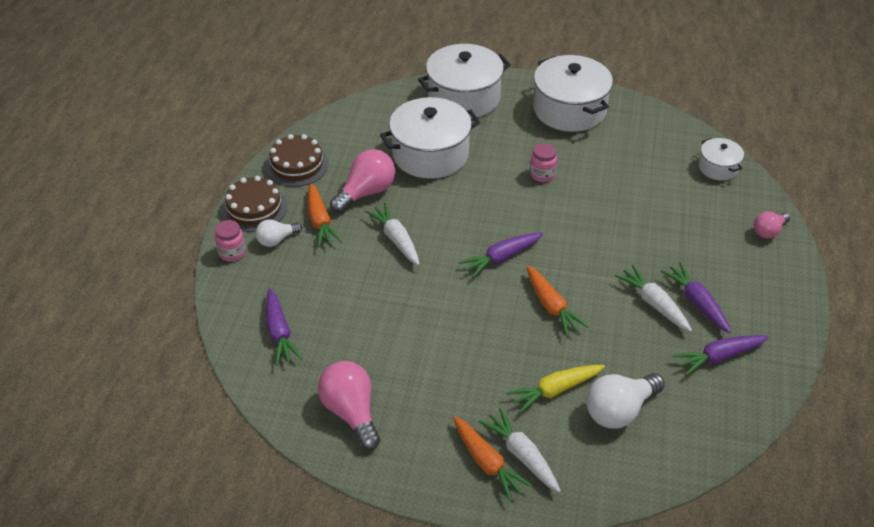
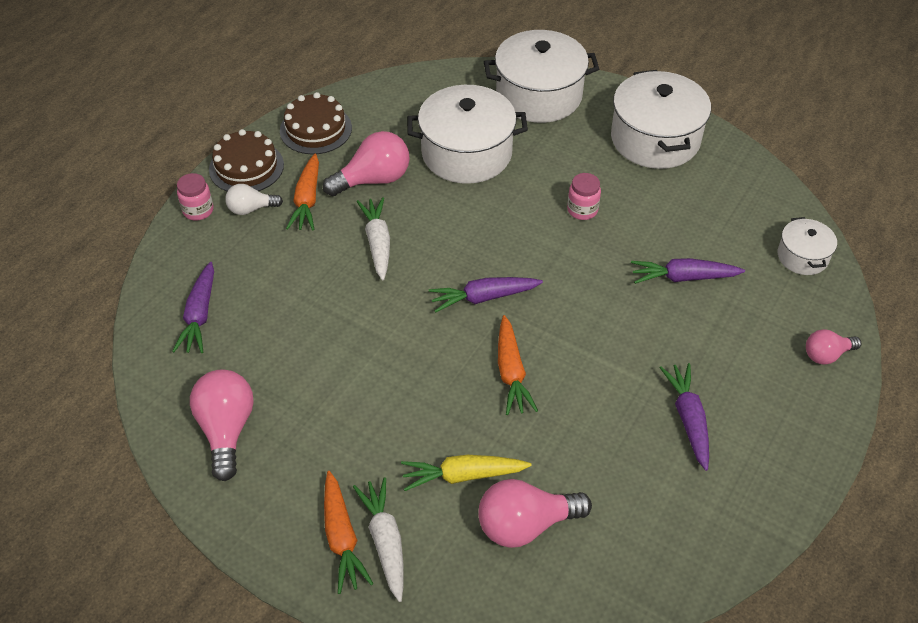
camera: 20 degrees right, 5 degrees up
white light bulb [586,373,665,428] -> pink light bulb [478,479,592,548]
white carrot [615,265,692,332] -> none
purple carrot [673,335,769,376] -> purple carrot moved to [631,258,745,284]

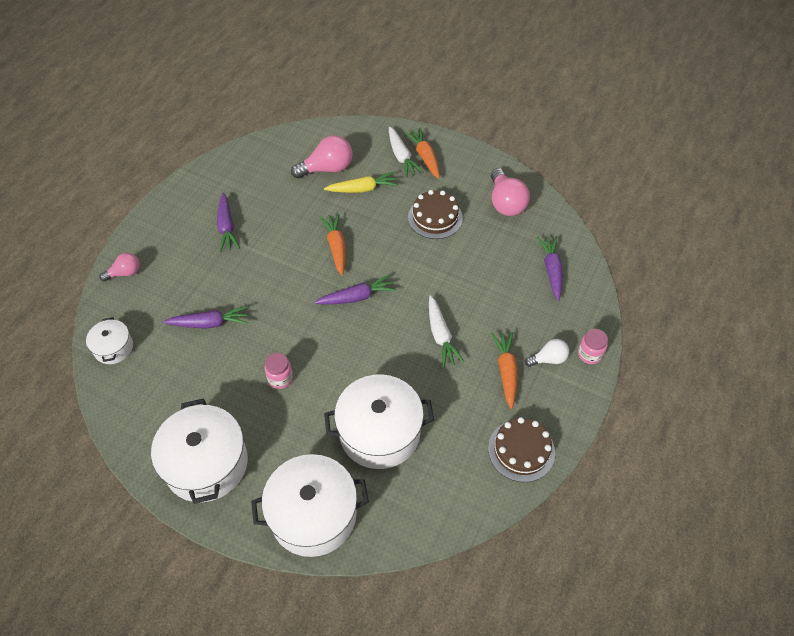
camera: 175 degrees right, 5 degrees up
brown cake [209,129,284,192] -> brown cake moved to [408,190,463,239]
pink light bulb [323,131,410,196] -> none

